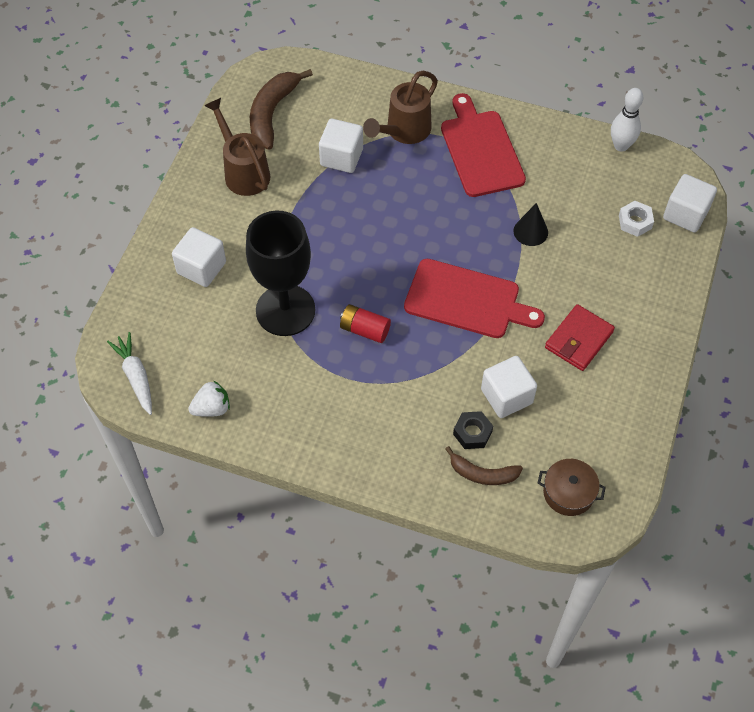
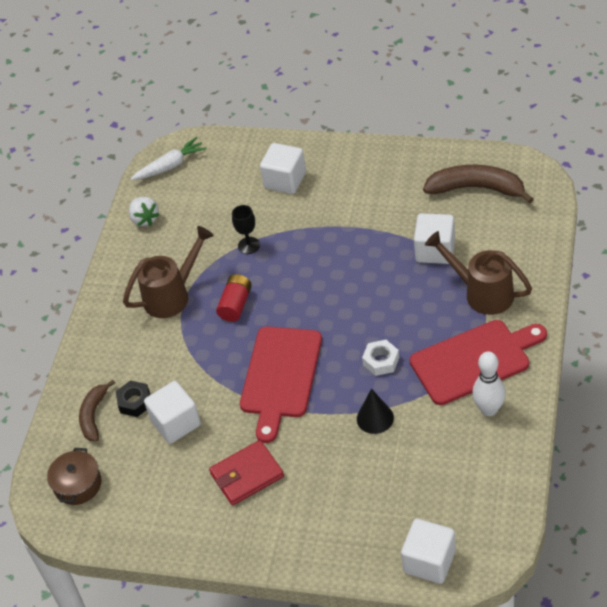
camera: 90 degrees right, 10 degrees down
brown watering can [204,98,270,196] -> brown watering can moved to [123,226,214,318]
black goblet [246,210,315,336] -> black goblet [232,205,260,254], size x0.41
red wallet [545,304,615,371] -> red wallet turned 60 degrees counterclockwise [209,440,284,505]
white bowling pin [611,88,643,152] -> white bowling pin moved to [472,351,506,416]
white nut [619,201,654,237] -> white nut moved to [362,340,399,376]

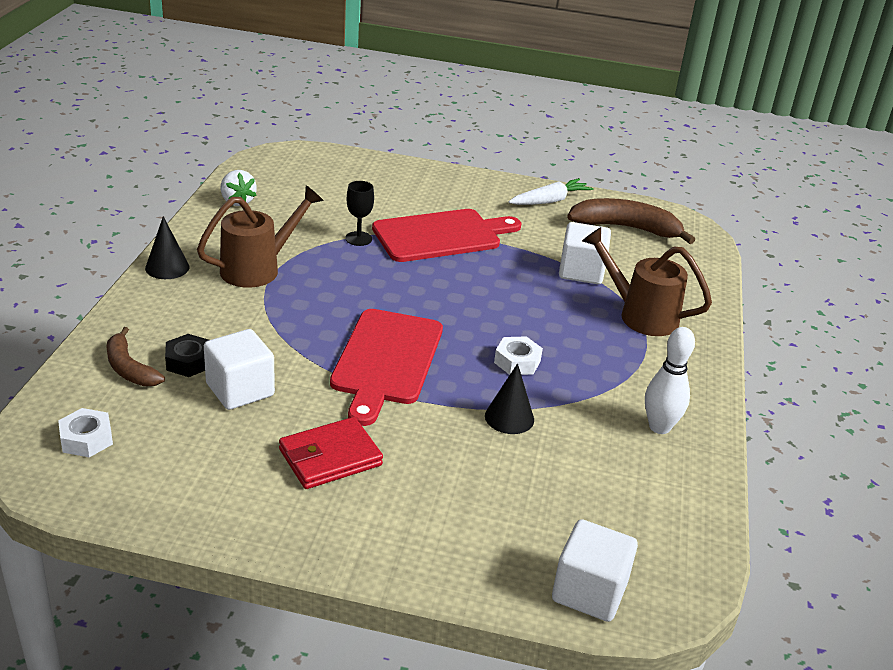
camera: 10 degrees left, 15 degrees down
brown pot [47,448,102,505] -> white nut [58,408,113,457]
brown banana [79,380,115,442] -> brown banana turned 45 degrees counterclockwise [107,327,165,386]
white carrot [131,137,207,181] -> white carrot moved to [509,178,594,205]
red battery [216,274,252,322] -> none
white cube [260,143,306,194] -> none
red cutting board [410,320,547,405] -> red cutting board moved to [372,209,521,262]
none -> black cone [145,216,189,279]

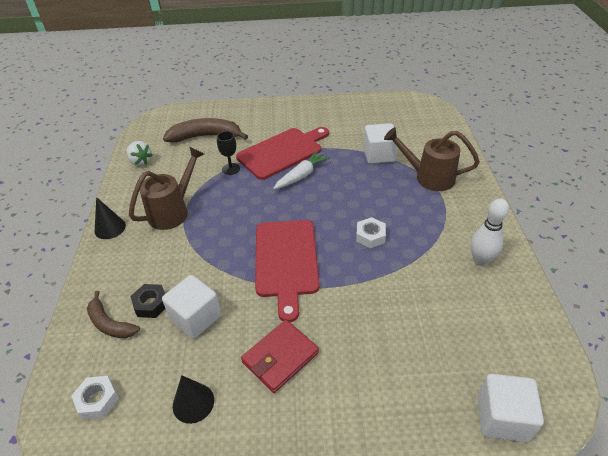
camera: 10 degrees left, 10 degrees up
black cone [485,363,534,434] -> black cone moved to [173,375,214,424]
white carrot [509,178,594,205] -> white carrot moved to [273,151,330,189]
brown banana [567,198,695,244] -> brown banana moved to [163,118,248,143]

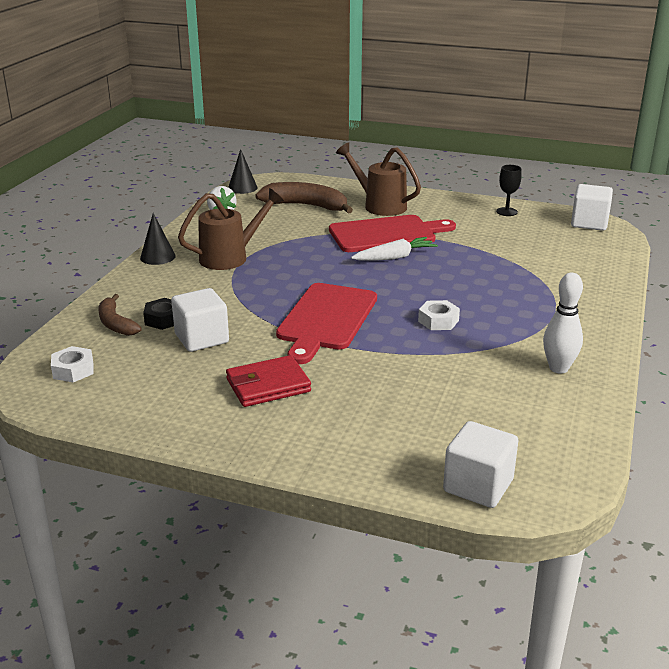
camera: 20 degrees right, 15 degrees down
black cone [173,375,214,424] -> black cone moved to [228,149,258,194]
black goblet [217,131,240,175] -> black goblet moved to [496,165,522,216]
white cube [363,123,398,164] -> white cube moved to [571,184,613,231]
brown watering can [384,127,480,191] -> brown watering can moved to [336,142,421,216]

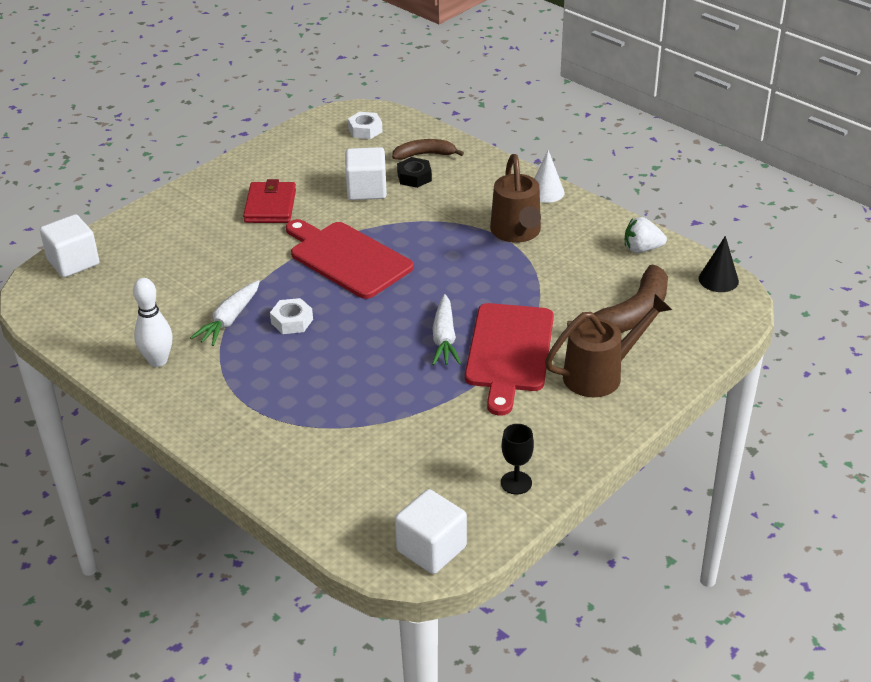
camera: 115 degrees right, 10 degrees up
black cone [140,213,176,265] -> white cone [534,150,564,203]
none -> white carrot [190,280,260,346]

